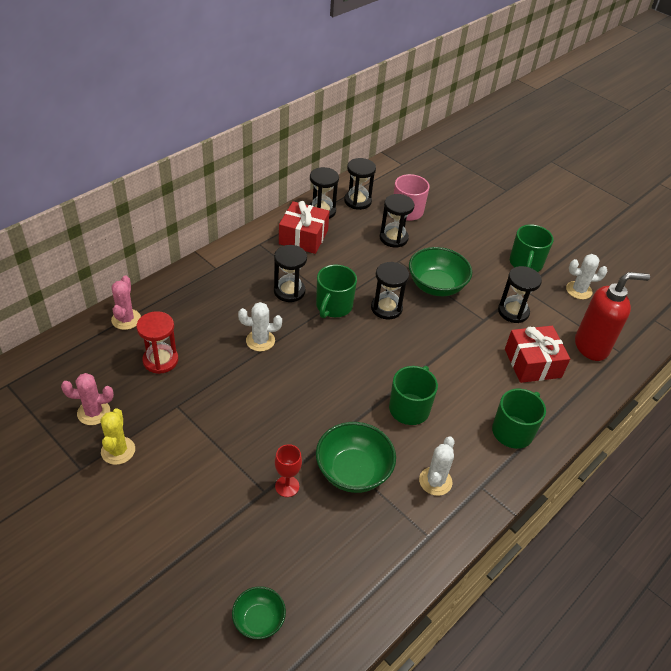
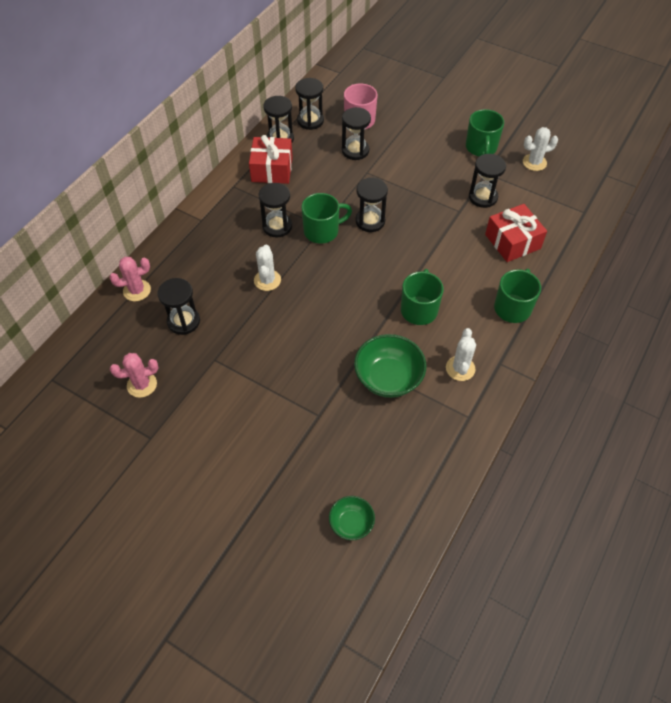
camera: 10 degrees left, 10 degrees up
yellow cactus [100,408,135,465] -> none
pink cactus [111,275,141,330] -> pink cactus turned 75 degrees clockwise [109,257,151,301]
red hourglass [136,311,178,374] -> black hourglass [158,278,200,335]
white cactus [238,302,282,351] -> white cactus turned 75 degrees counterclockwise [254,245,281,291]
red goblet [275,444,302,497] -> none
green mug [316,265,357,318] -> green mug turned 120 degrees counterclockwise [302,193,352,244]
green bowl [409,247,472,296] -> none
red soap dispenser [575,272,650,361] -> none

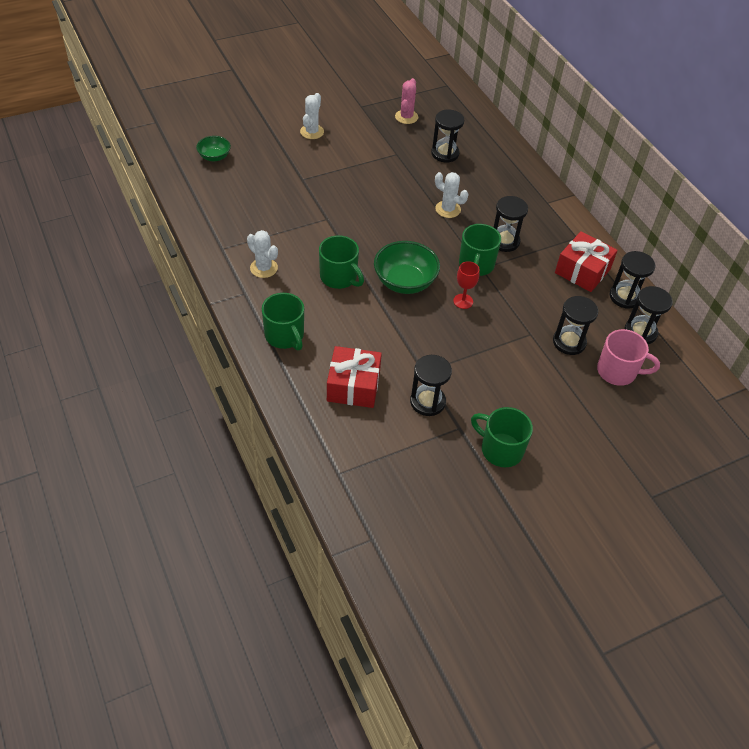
camera: 120 degrees right, 5 degrees down
pink cactus [109,257,151,301] -> none
green bowl [354,334,426,398] -> green bowl moved to [374,241,440,294]
black hourglass [355,178,388,232] -> red goblet [453,261,480,309]
white cactus [523,127,558,171] -> white cactus moved to [300,93,324,139]

